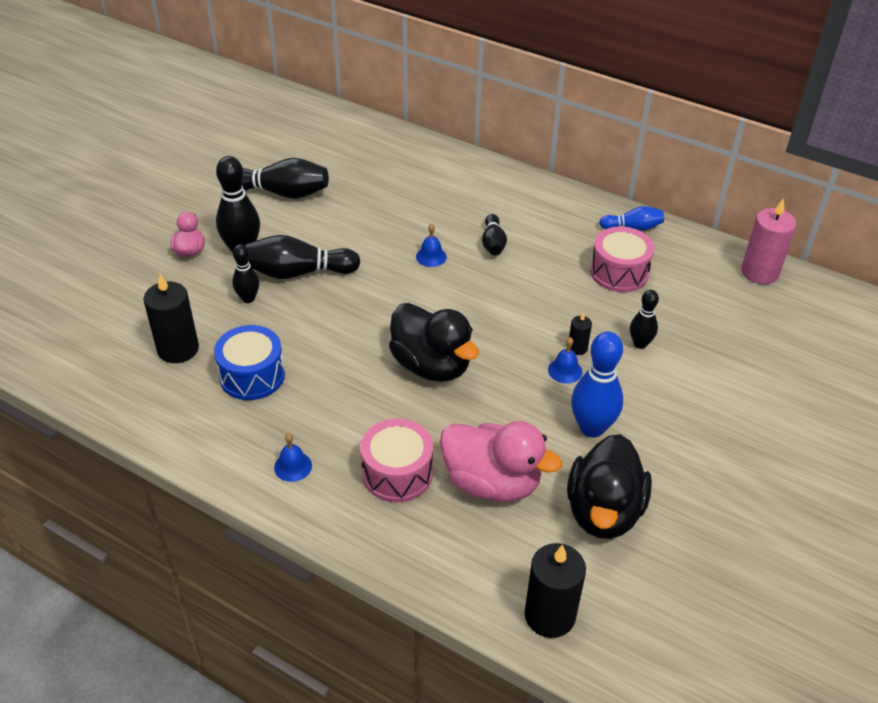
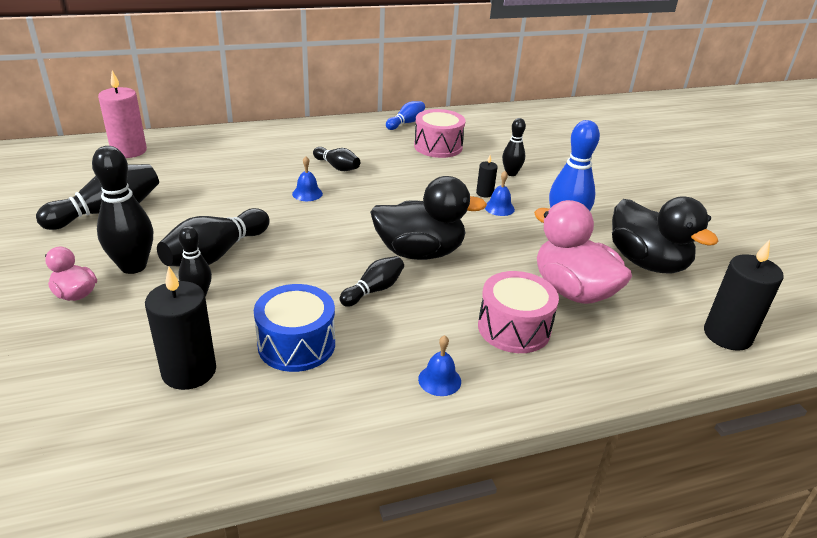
camera: 50 degrees left, 10 degrees down
pink duck [440,421,562,502] -> pink duck turned 105 degrees counterclockwise [534,200,632,304]
pink candle [741,198,796,285] -> pink candle moved to [98,71,147,158]
none -> black bowling pin [340,256,404,307]

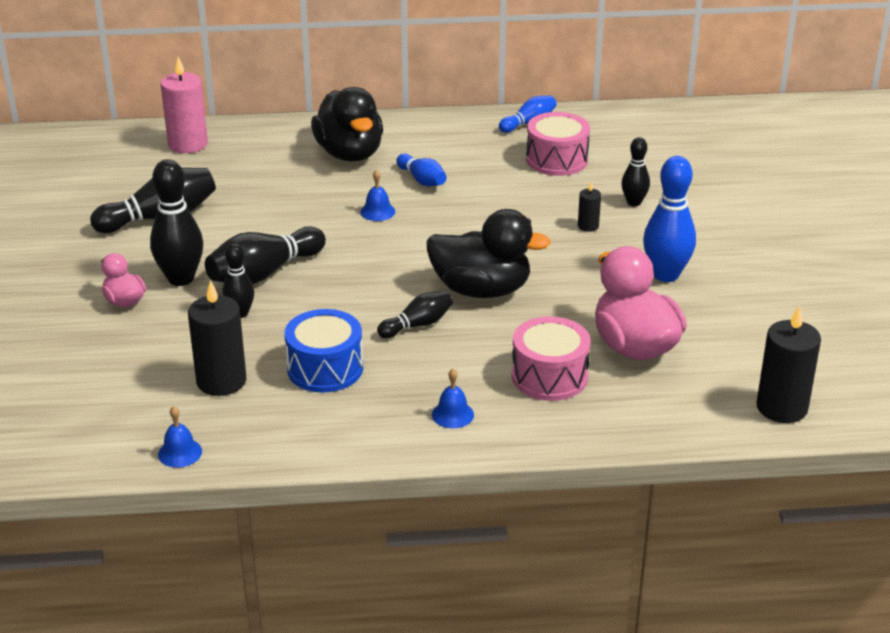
camera: 15 degrees right, 0 degrees up
black bowling pin [313,147,360,171] -> blue bowling pin [396,154,447,187]
blue bell [485,171,515,216] -> blue bell moved to [158,406,202,468]
black duck [612,196,718,274] -> black duck moved to [311,87,383,162]

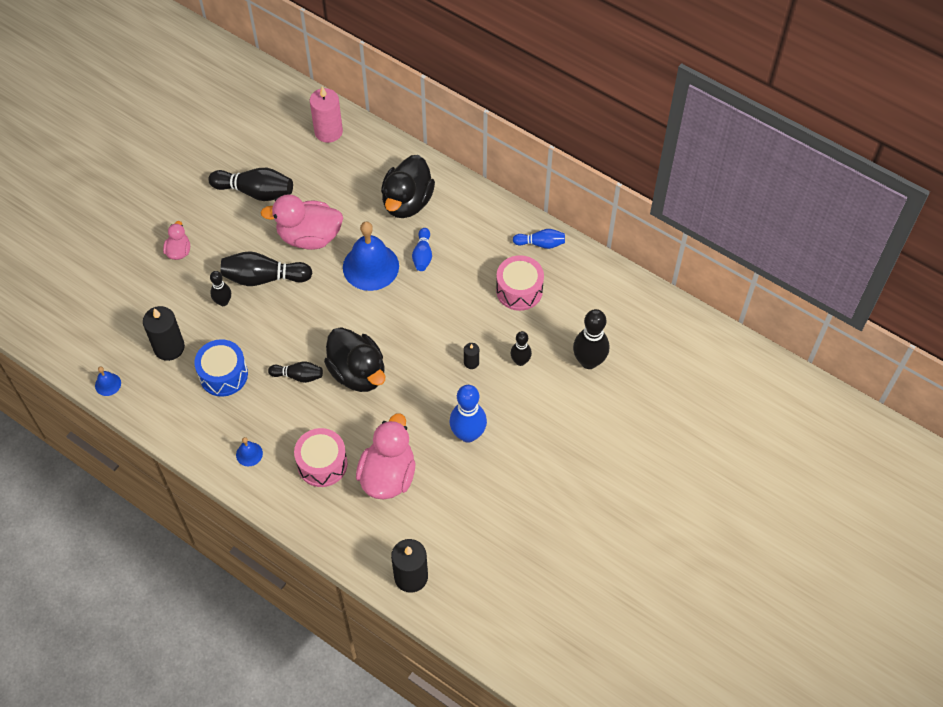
camera: 40 degrees right, 25 degrees up
black bowling pin [150,159,203,286] -> black bowling pin moved to [573,309,609,369]
blue bell [360,170,395,221] -> blue bell [343,221,399,291], size x2.27
none -> pink duck [260,194,343,250]

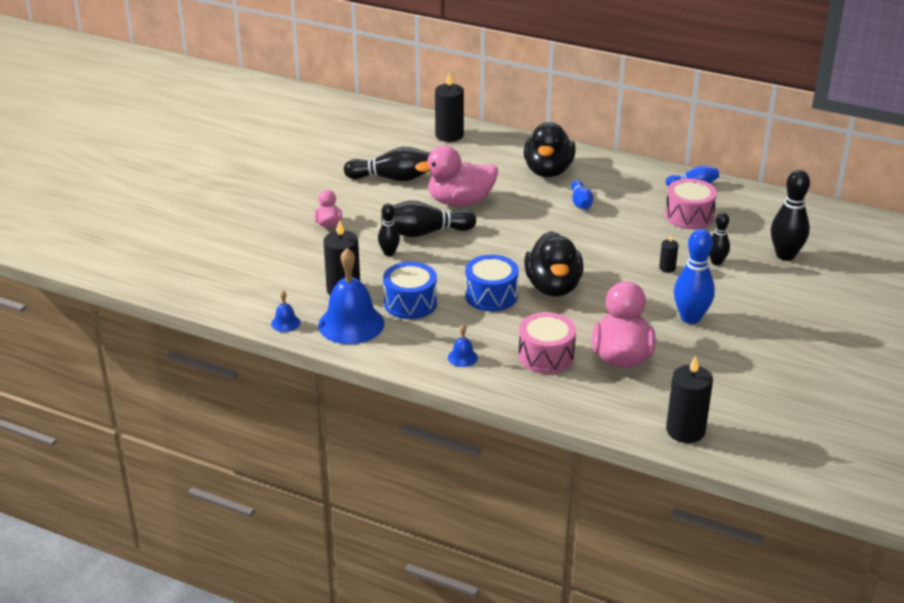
camera: 10 degrees left, 25 degrees down
black bowling pin [268,361,323,383] -> blue drum [465,255,519,311]
pink candle [310,86,343,143] -> black candle [435,72,464,142]
black duck [324,327,385,392] -> black duck turned 45 degrees clockwise [524,231,584,297]
blue bell [343,221,399,291] -> blue bell moved to [318,248,384,344]

